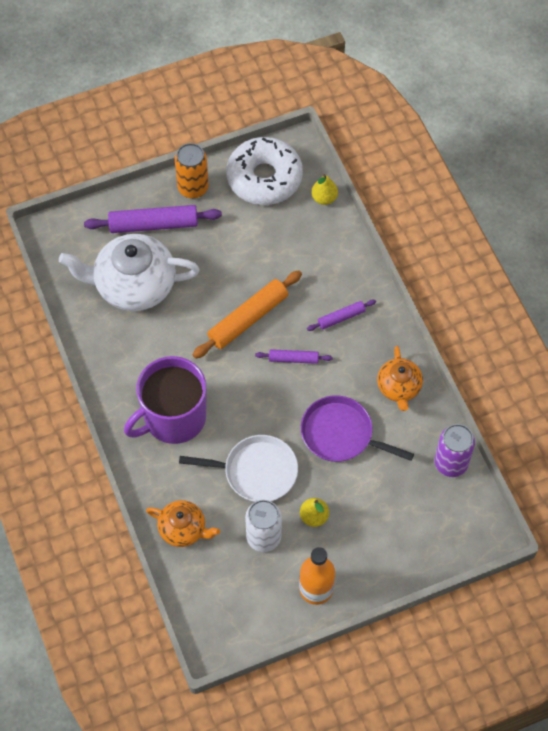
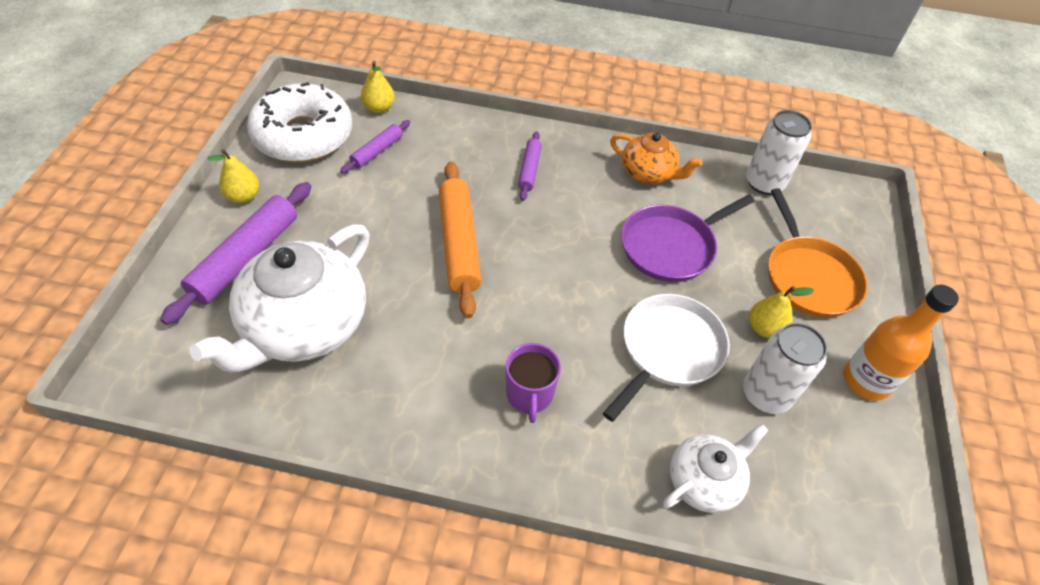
camera: 60 degrees left, 10 degrees down
purple mug [124,356,206,444] -> purple mug [506,343,561,423], size x0.50
orange teapot [146,500,220,547] -> white teapot [663,424,769,513]
orange can [175,143,209,198] -> yellow pear [207,149,259,203]
purple rolling pin [255,349,332,364] -> purple rolling pin moved to [340,120,411,174]
purple can [435,424,475,477] -> white can [746,110,812,195]
none -> orange pan [768,188,868,318]

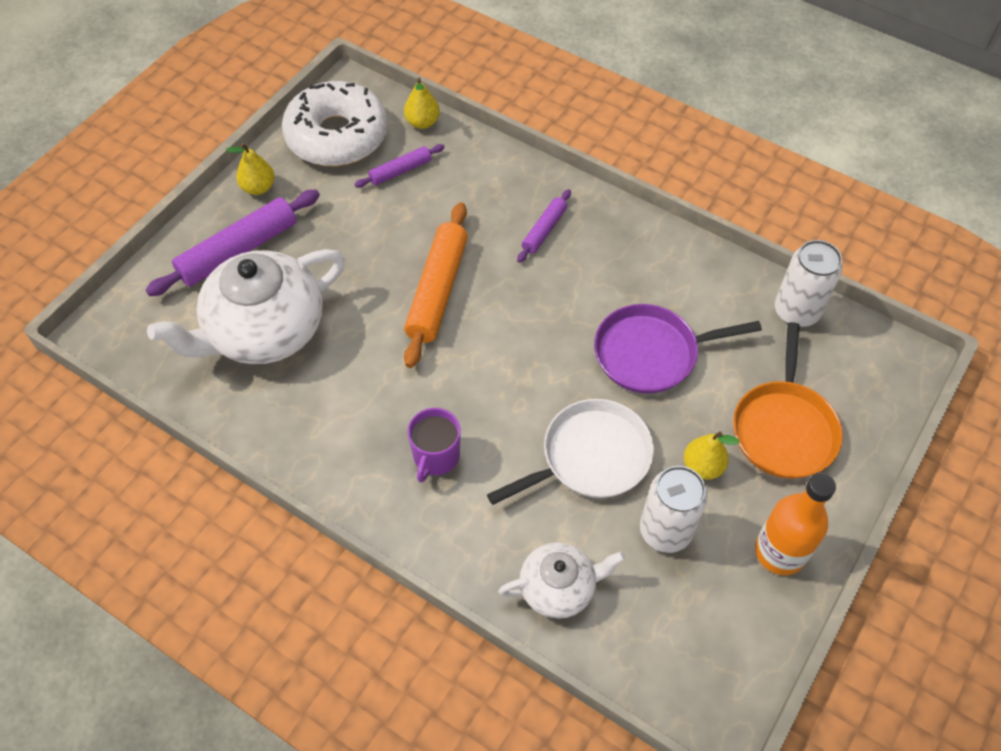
camera: 25 degrees right, 5 degrees up
orange teapot [610,132,703,184] -> none

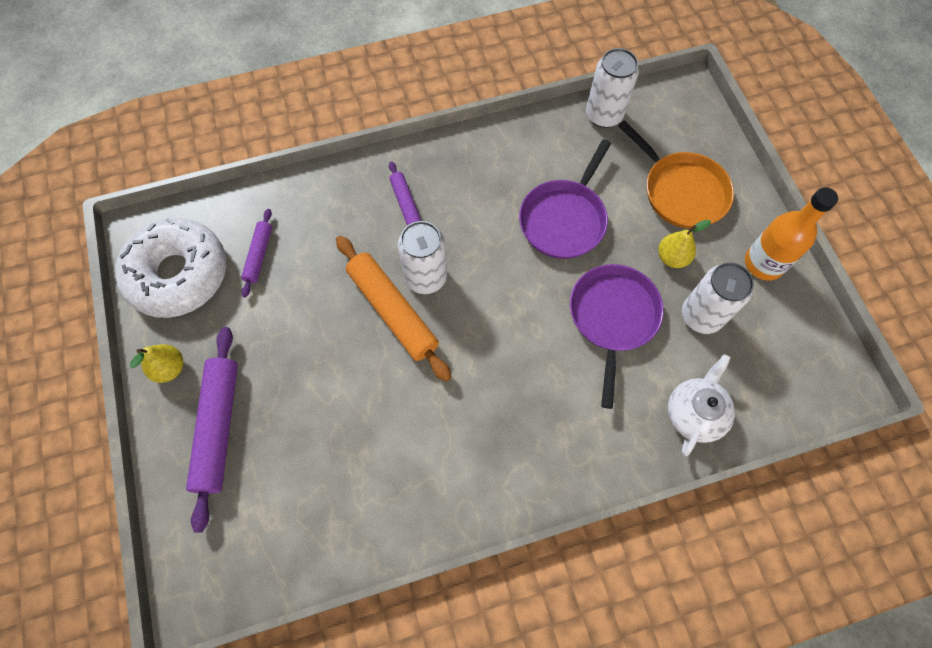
camera: 50 degrees left, 10 degrees up
white teapot [147,249,345,364] -> none
yellow pear [404,78,440,129] -> none
purple mug [408,408,461,483] -> none
white pan [487,399,654,505] -> purple pan [570,264,664,409]
none -> white can [398,221,447,294]

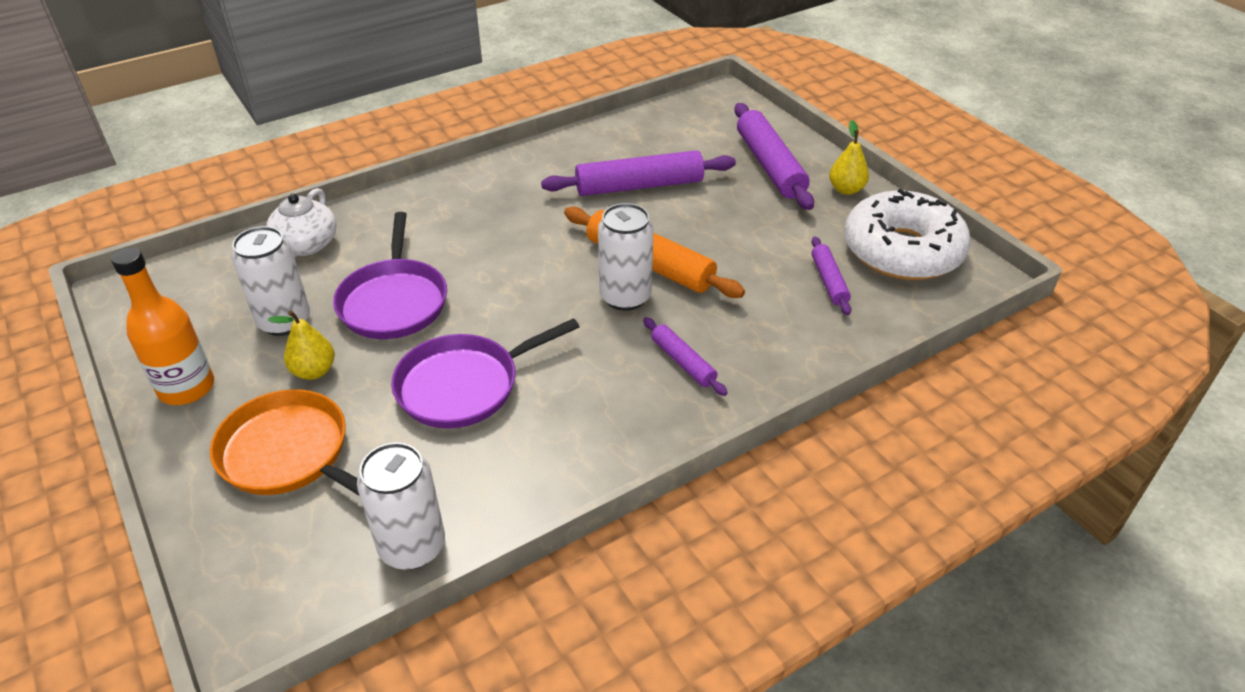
camera: 165 degrees right, 25 degrees down
purple pan [519,139,611,259] -> purple pan turned 135 degrees counterclockwise [391,318,579,428]
none -> purple rolling pin [541,150,736,196]

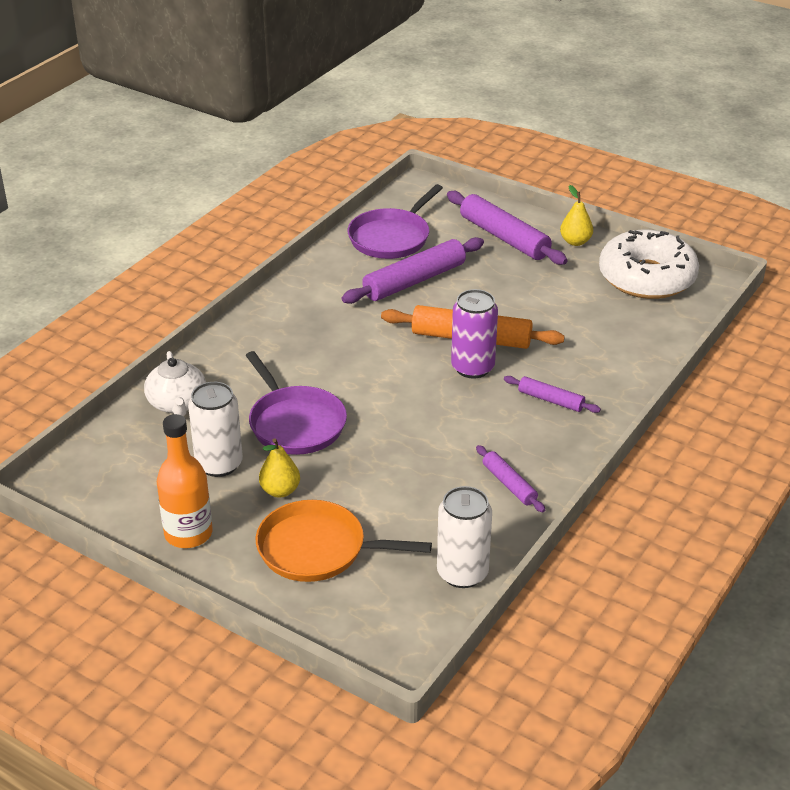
camera: 25 degrees left, 5 degrees down
purple pan [391,318,579,428] -> purple pan moved to [348,184,443,259]
white can [598,203,654,311] -> purple can [451,289,498,378]
purple rolling pin [812,237,851,315] -> purple rolling pin moved to [476,445,545,512]

